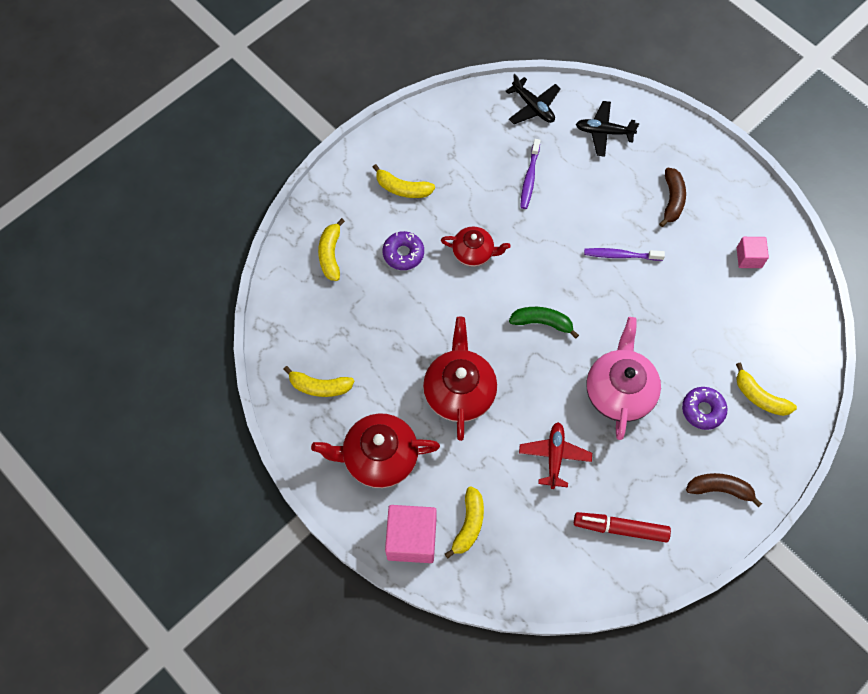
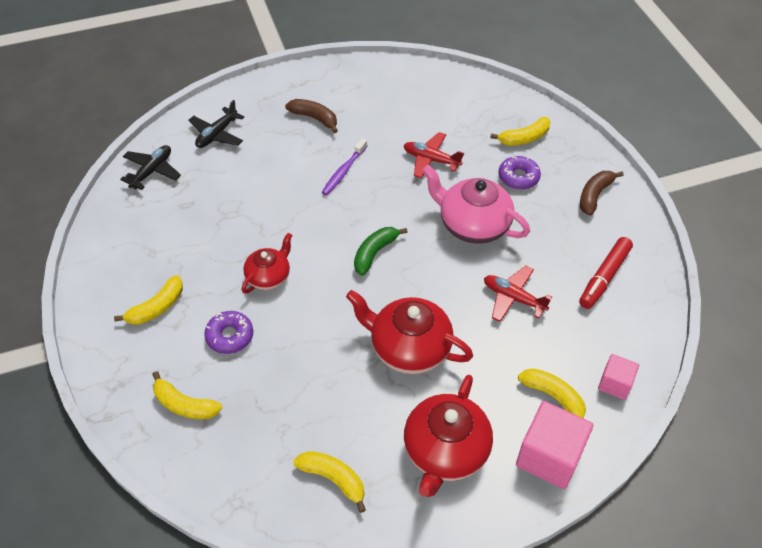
camera: 65 degrees left, 15 degrees down
yellow banana [283,366,354,397] -> yellow banana turned 90 degrees counterclockwise [293,451,366,513]
black plane [506,74,561,124] -> black plane turned 45 degrees counterclockwise [120,145,181,190]
purple toothbrush [520,139,541,209] -> none
pink cube [737,237,769,268] -> pink cube moved to [598,354,639,400]
none -> red plane [404,132,464,178]

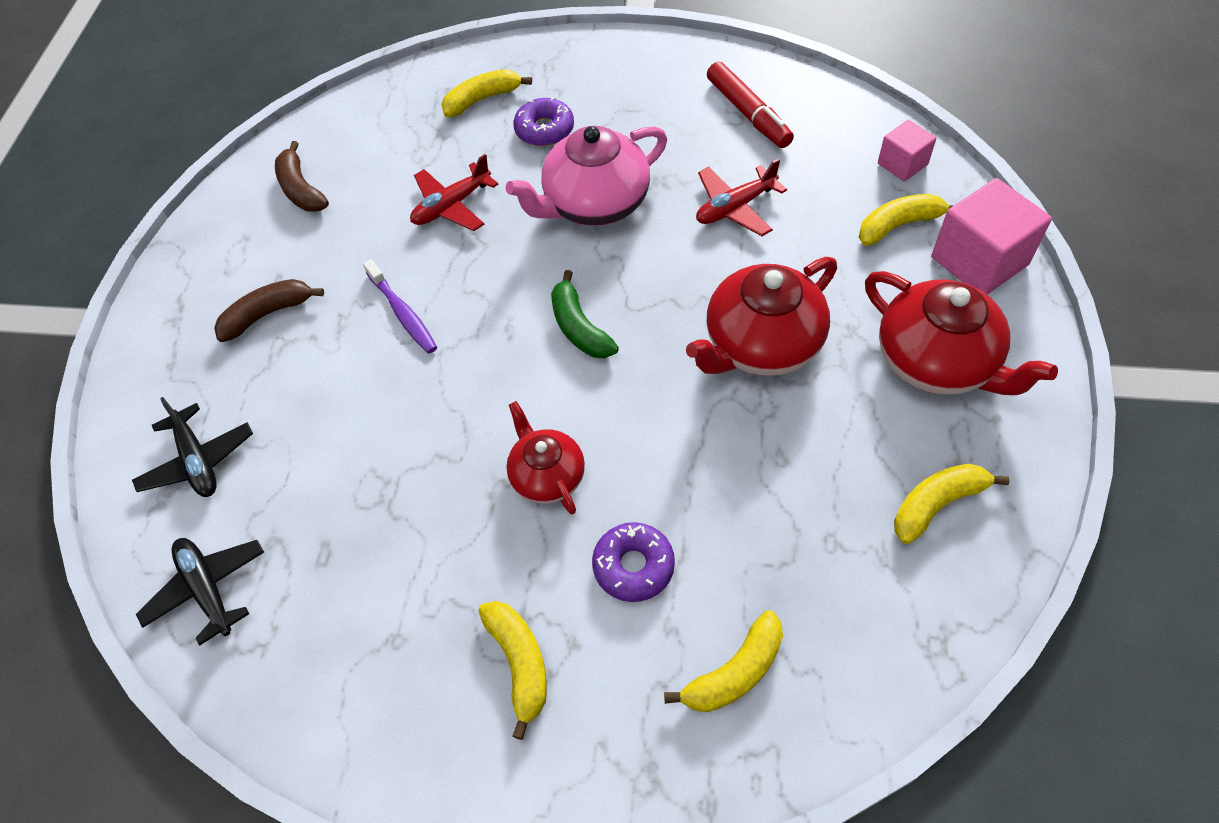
camera: 60 degrees left, 5 degrees up
yellow banana [490,117,551,146] -> yellow banana turned 120 degrees counterclockwise [441,69,532,117]
brown banana [580,171,624,215] -> brown banana moved to [275,141,329,212]

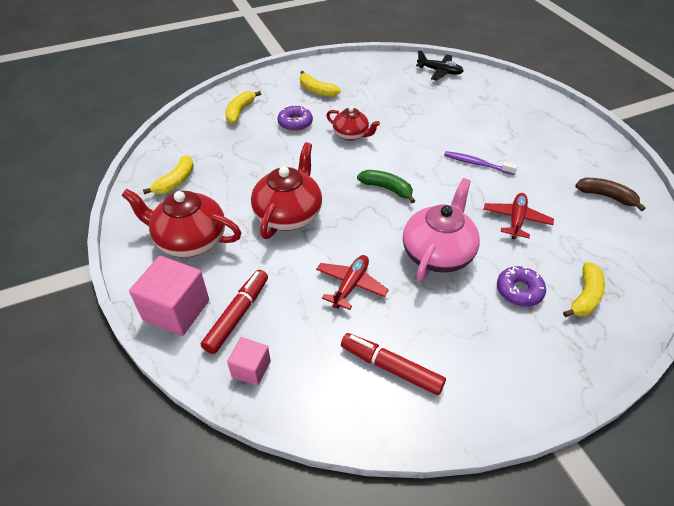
camera: 145 degrees right, 10 degrees down
black plane [132,397,253,497] -> none
brown banana [214,279,324,342] -> none
yellow banana [859,194,954,246] -> red marker [201,270,268,354]

